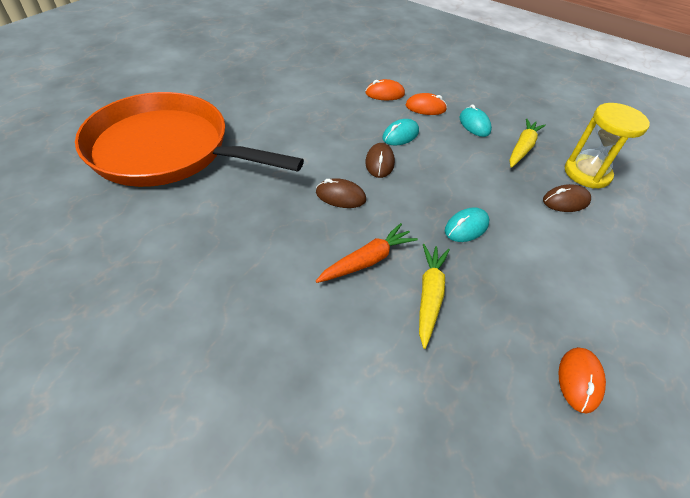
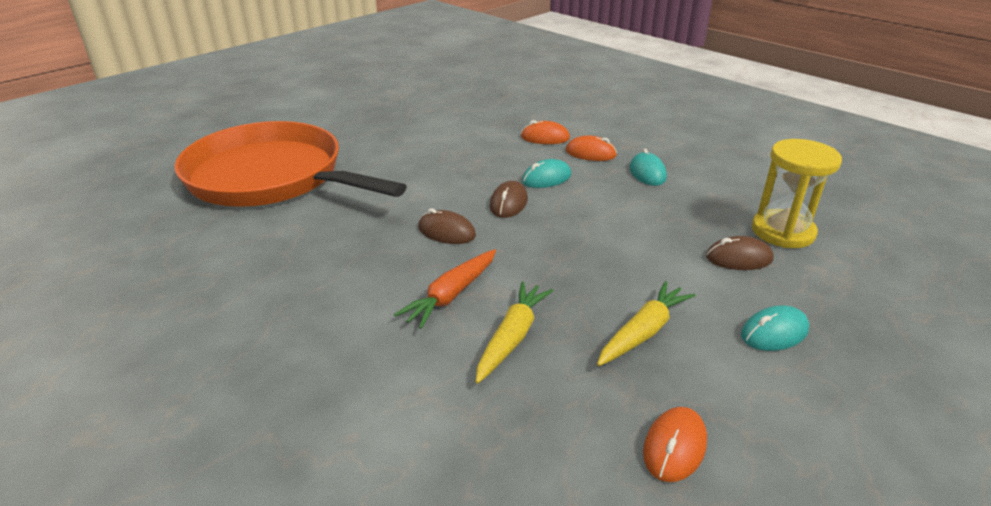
camera: 15 degrees right, 15 degrees down
orange carrot [316,223,418,283] -> orange carrot turned 150 degrees clockwise [394,249,496,329]
turquoise mouse [445,207,489,242] -> turquoise mouse moved to [741,305,809,351]
yellow carrot [509,118,546,168] -> yellow carrot moved to [597,281,695,366]

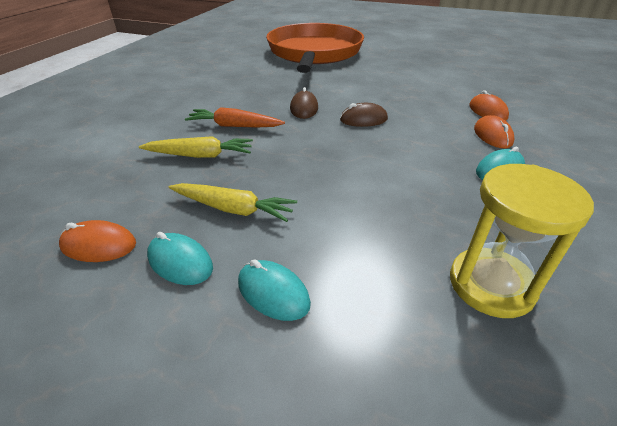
camera: 65 degrees right, 5 degrees up
turquoise mouse [522,159,571,188] -> turquoise mouse moved to [147,232,213,285]
brown mouse [706,236,774,270] -> none

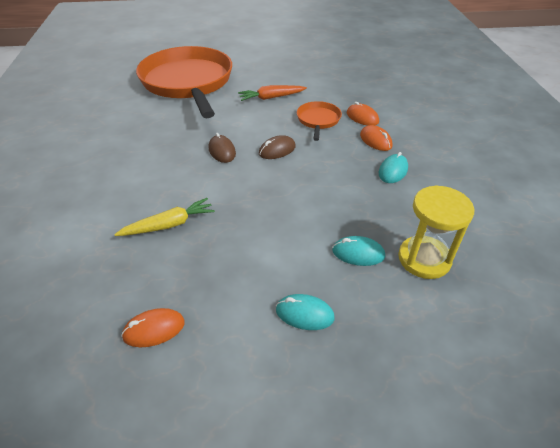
camera: 25 degrees left, 5 degrees up
turquoise mouse [147,232,213,285] -> turquoise mouse moved to [332,236,385,266]
yellow carrot [169,183,297,222] -> none
orange carrot [185,107,285,128] -> orange carrot moved to [238,85,307,101]
none -> orange pan [297,101,342,141]

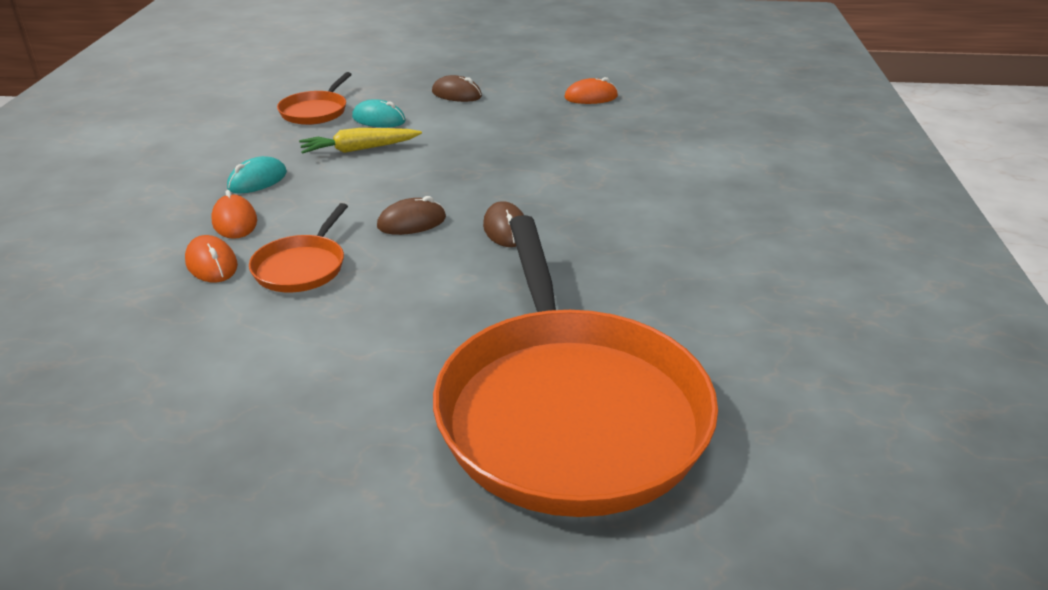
camera: 170 degrees left, 10 degrees down
yellow carrot [114,198,215,236] -> yellow carrot moved to [299,128,422,154]
orange carrot [238,85,307,101] -> none
turquoise mouse [276,294,335,330] -> brown mouse [432,75,482,102]
yellow hourglass [398,185,474,279] -> orange pan [277,72,352,125]

